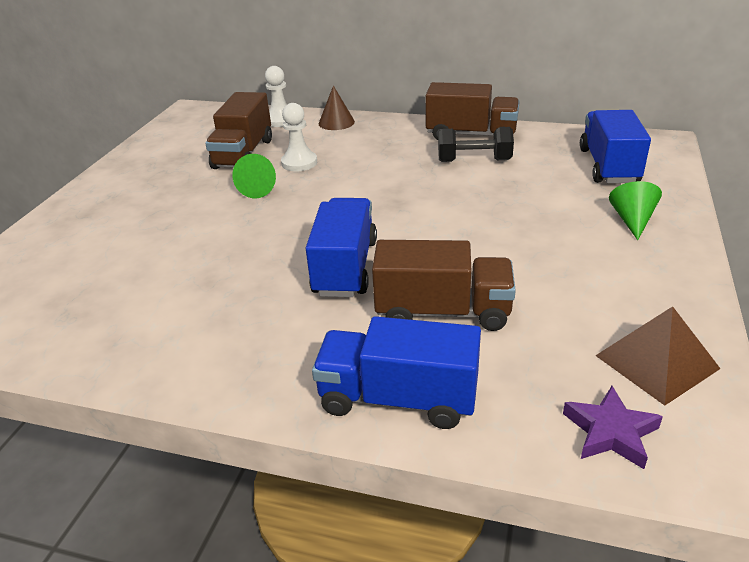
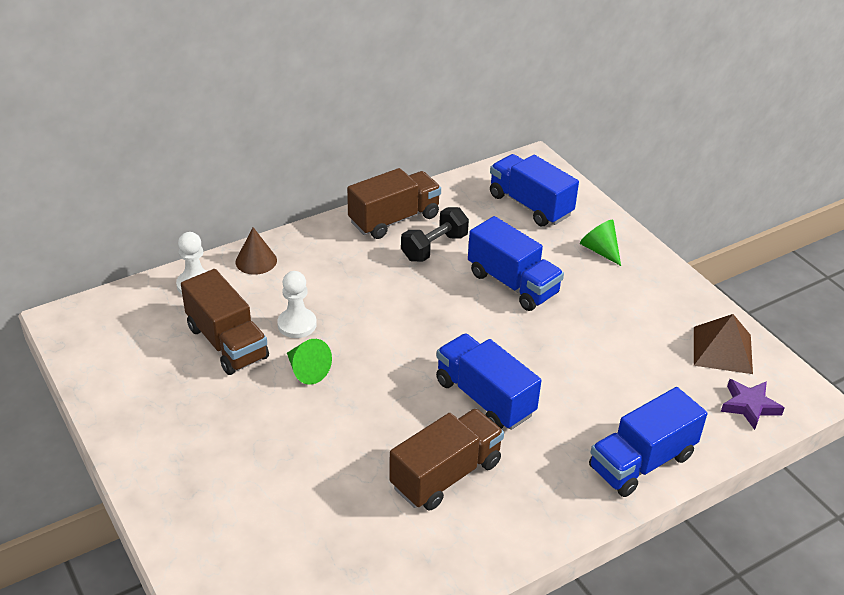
camera: 50 degrees left, 5 degrees up
brown truck [372,240,516,331] -> brown truck moved to [389,408,504,511]
none -> blue truck [468,216,564,311]

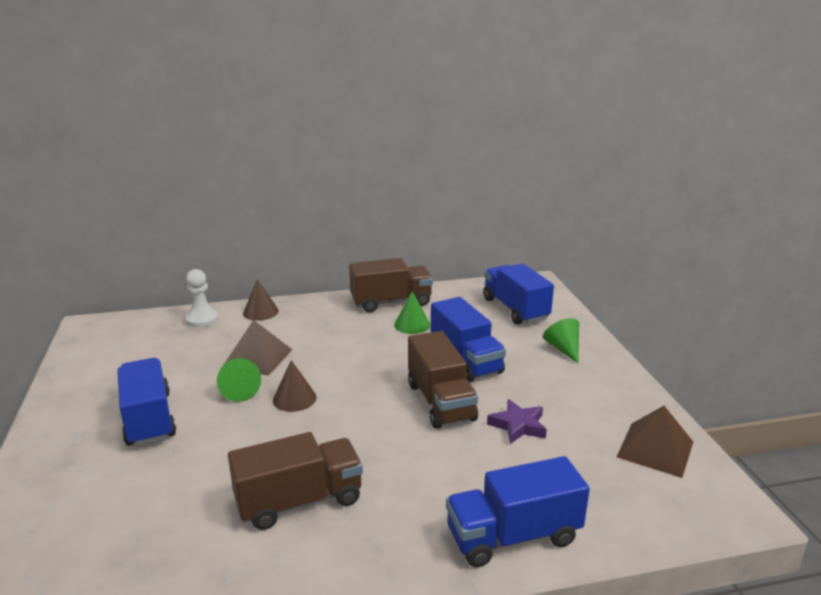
camera: 20 degrees right, 15 degrees down
brown truck [181,269,269,375] -> brown truck moved to [408,331,478,429]
white pawn [277,271,317,338] -> brown pyramid [224,320,292,376]
black dumbbell [401,207,469,262] -> green cone [394,291,430,334]
blue truck [436,334,542,430] -> blue truck moved to [117,358,176,447]
purple star [721,379,784,430] -> purple star moved to [487,399,547,444]
none -> brown cone [273,360,317,412]

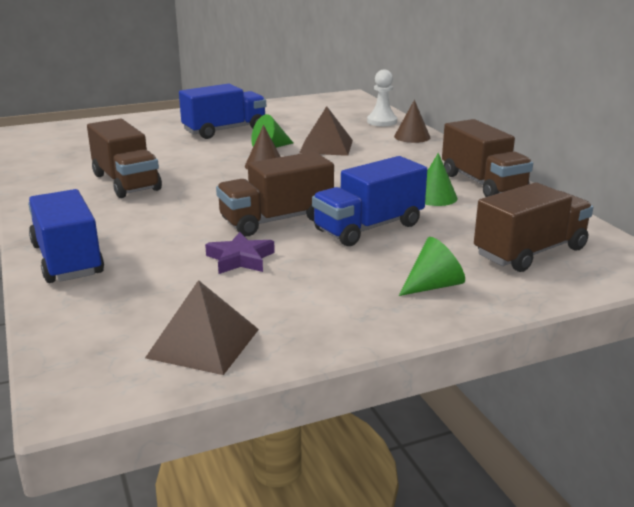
camera: 80 degrees right, 0 degrees up
blue truck [483,264,554,324] -> brown truck [474,182,593,272]

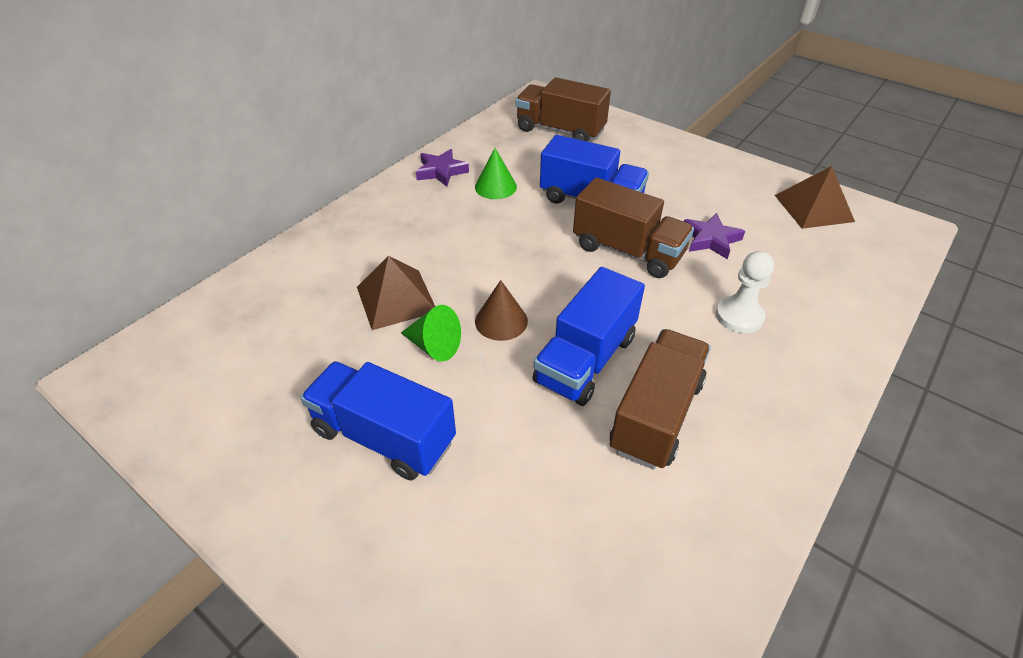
camera: 120 degrees left, 20 degrees up
blue truck [28,189,104,283] -> blue truck moved to [533,267,645,406]
white pawn [367,70,397,126] -> white pawn moved to [716,251,774,333]
brown cone [394,100,430,143] -> none
green cone [399,237,465,296] -> none
brown truck [442,119,533,197] -> purple star [416,149,469,187]

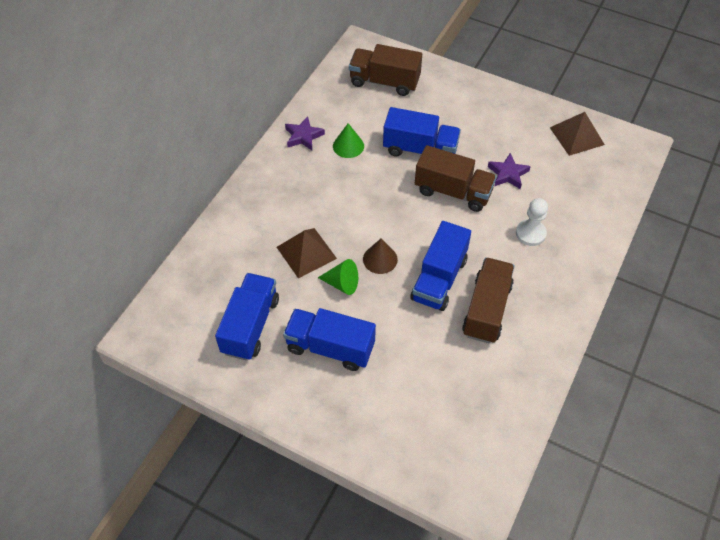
camera: 10 degrees left, 10 degrees up
none -> blue truck [215,273,279,361]

